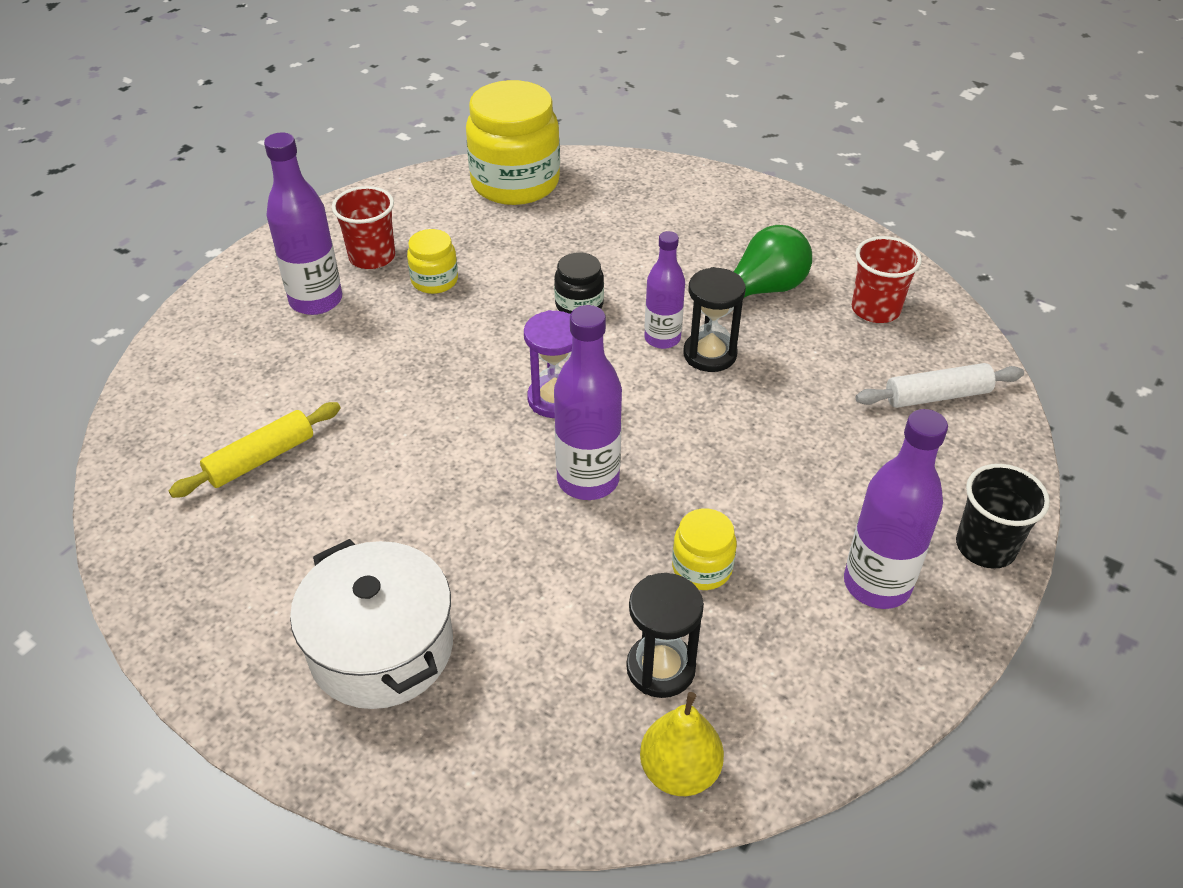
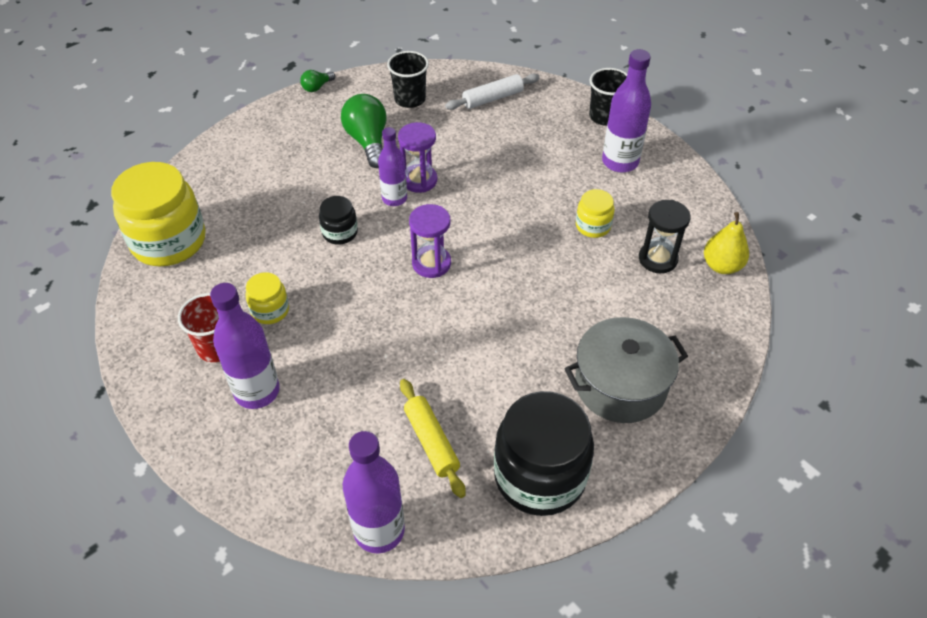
camera: 75 degrees left, 5 degrees up
white pot [290,539,453,709] -> grey pot [564,317,688,423]
purple bottle [554,305,622,500] -> purple bottle moved to [343,431,405,553]
black hourglass [683,267,746,372] -> purple hourglass [398,122,437,193]
red cup [852,236,922,323] -> black cup [387,51,429,108]
white rolling pin [855,363,1024,408] -> white rolling pin turned 60 degrees clockwise [445,74,540,110]
none -> green light bulb [300,70,335,92]
none -> black jar [494,391,594,516]

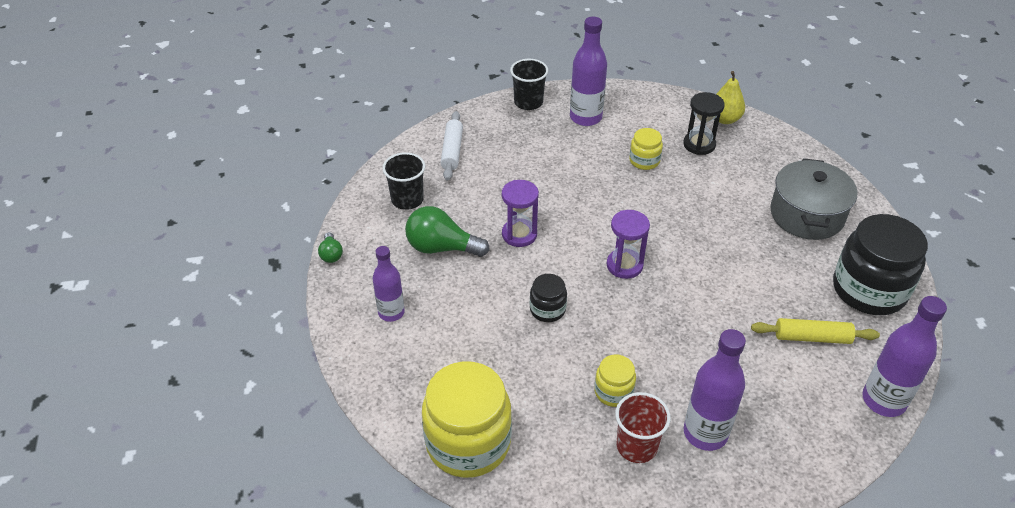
camera: 60 degrees left, 5 degrees down
purple bottle [378,127,407,206] -> purple bottle moved to [373,246,405,322]

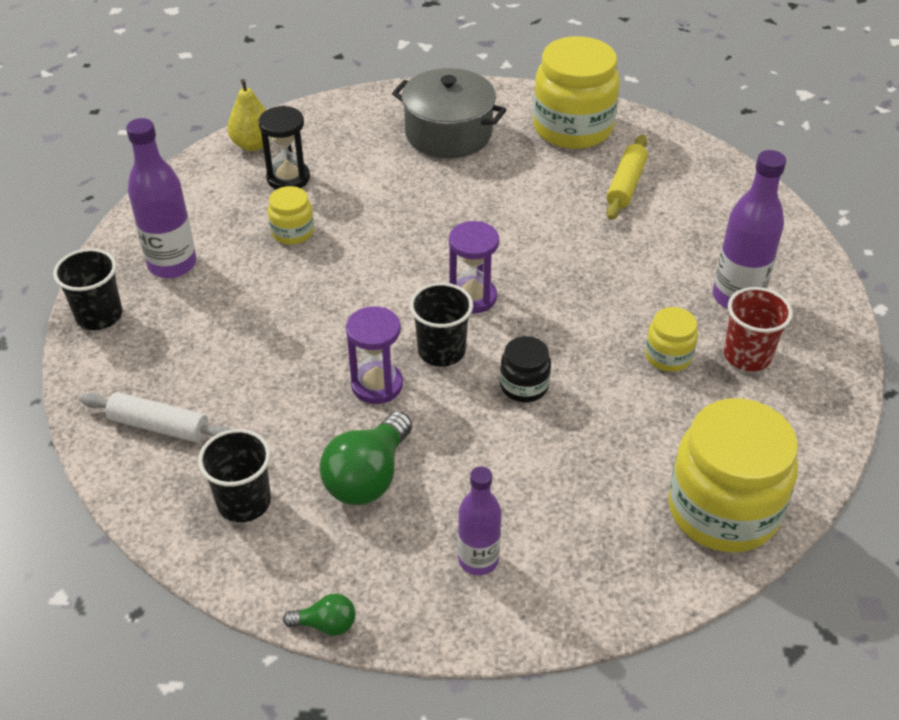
camera: 75 degrees left, 0 degrees up
black jar [833,214,928,315] -> yellow jar [533,36,620,149]
purple bottle [862,296,947,417] -> none
none -> black cup [410,283,473,367]

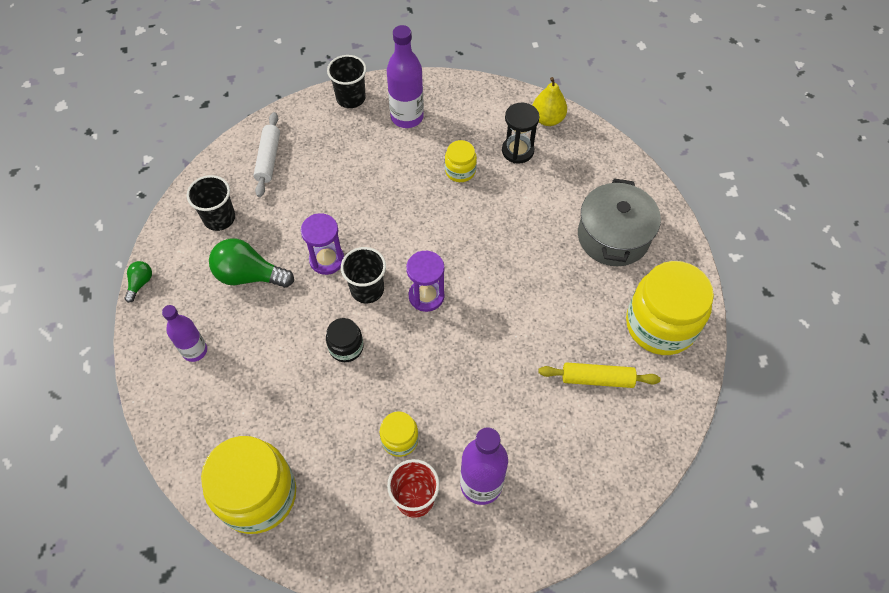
camera: 75 degrees right, 15 degrees up
green light bulb [283,593,356,636] -> green light bulb turned 150 degrees counterclockwise [124,261,152,303]

